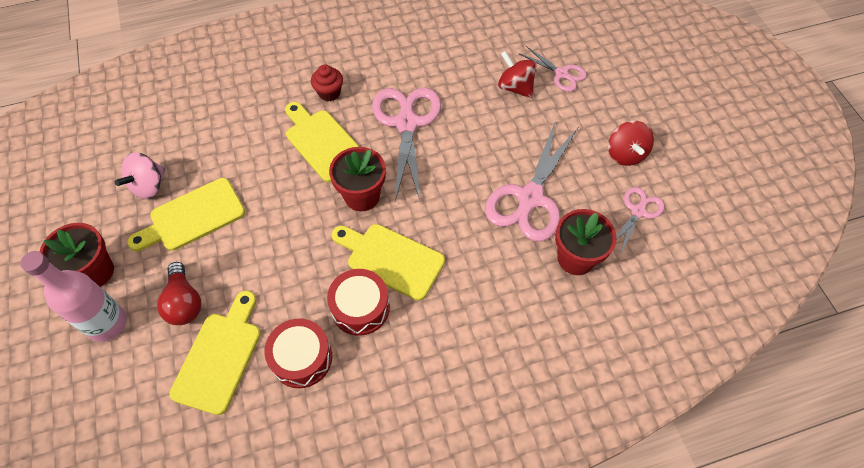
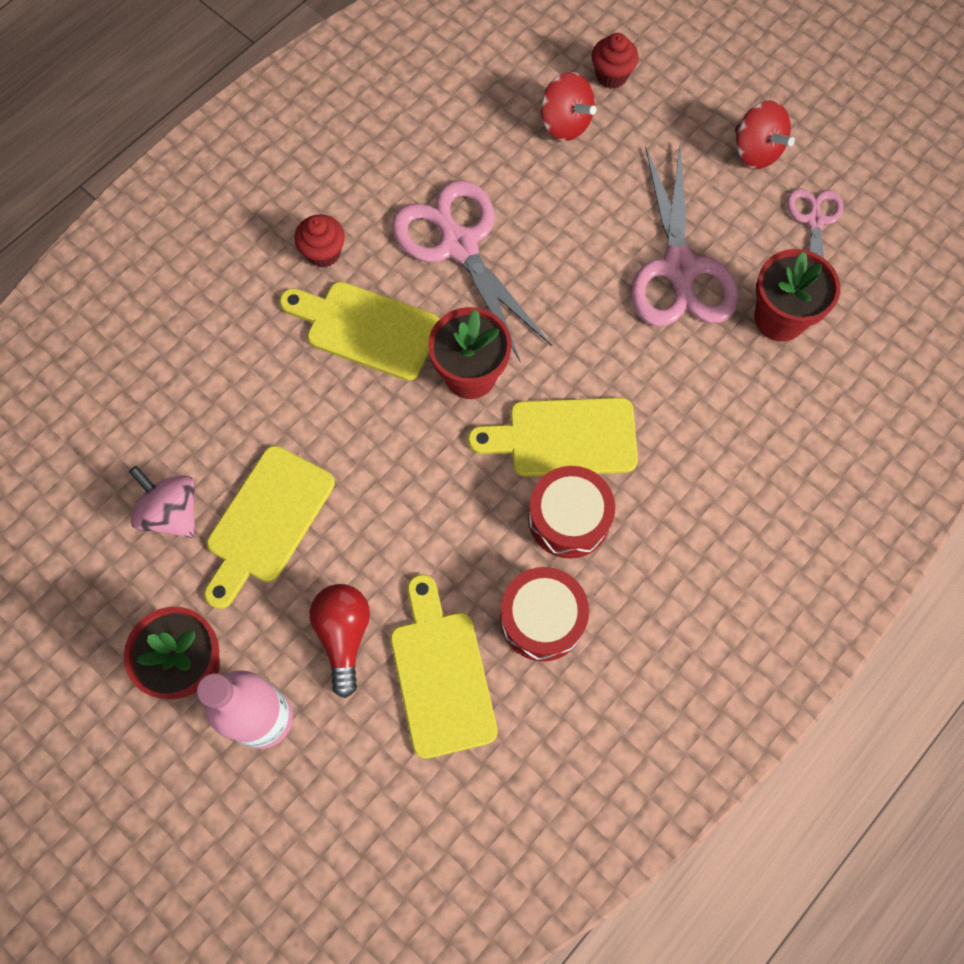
camera: 30 degrees left, 10 degrees up
pink spinning top [115,152,165,199] -> pink spinning top turned 135 degrees clockwise [129,466,195,538]
red light bulb [157,262,201,325] -> red light bulb turned 135 degrees counterclockwise [310,584,370,698]
red spinning top [498,51,537,98] -> red spinning top turned 150 degrees counterclockwise [541,72,596,141]
pink scissors [519,46,587,92] -> red cupcake [592,33,639,89]

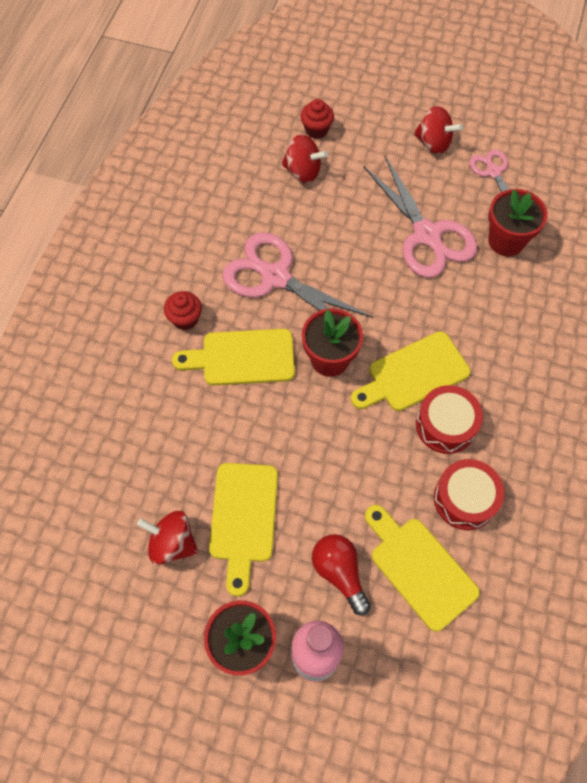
camera: 25 degrees left, 5 degrees down
pink spinning top [129,466,195,538] -> red spinning top [137,511,199,565]

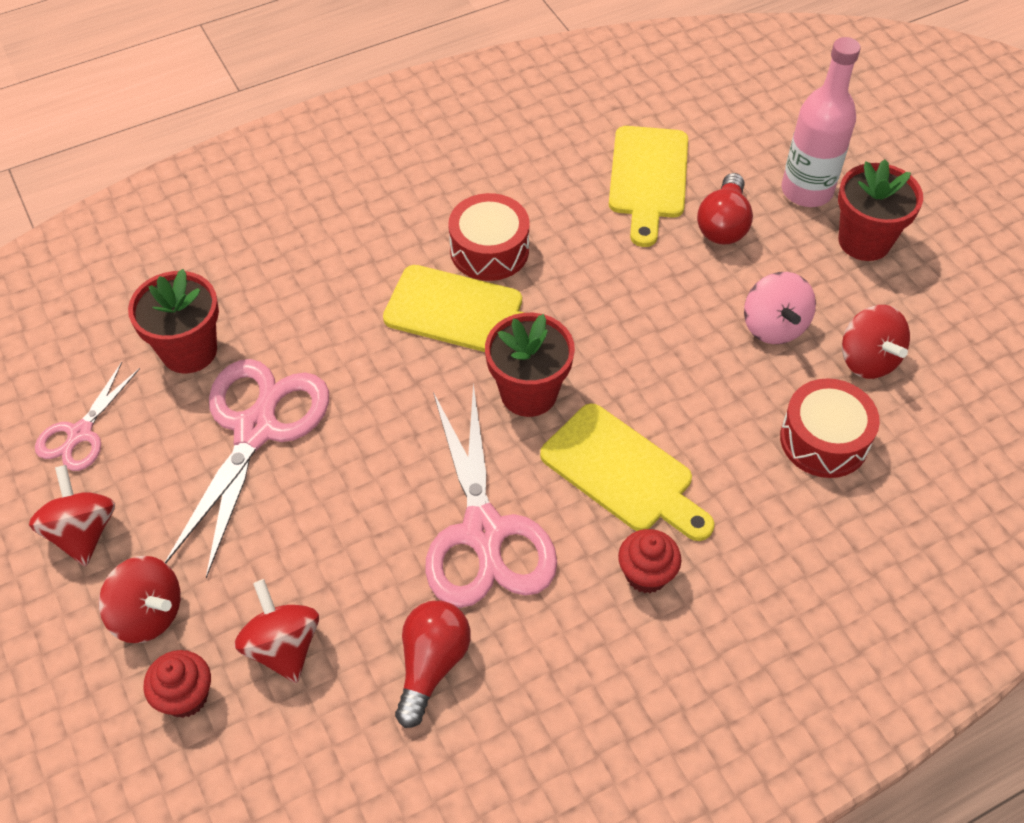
camera: 135 degrees left, 10 degrees down
yellow cutting board [209,463,278,596] -> pink spinning top [744,272,816,344]
red drum [434,459,504,530] -> red drum moved to [780,378,880,478]
none -> red spinning top [99,556,180,643]
none -> red light bulb [395,600,470,728]

